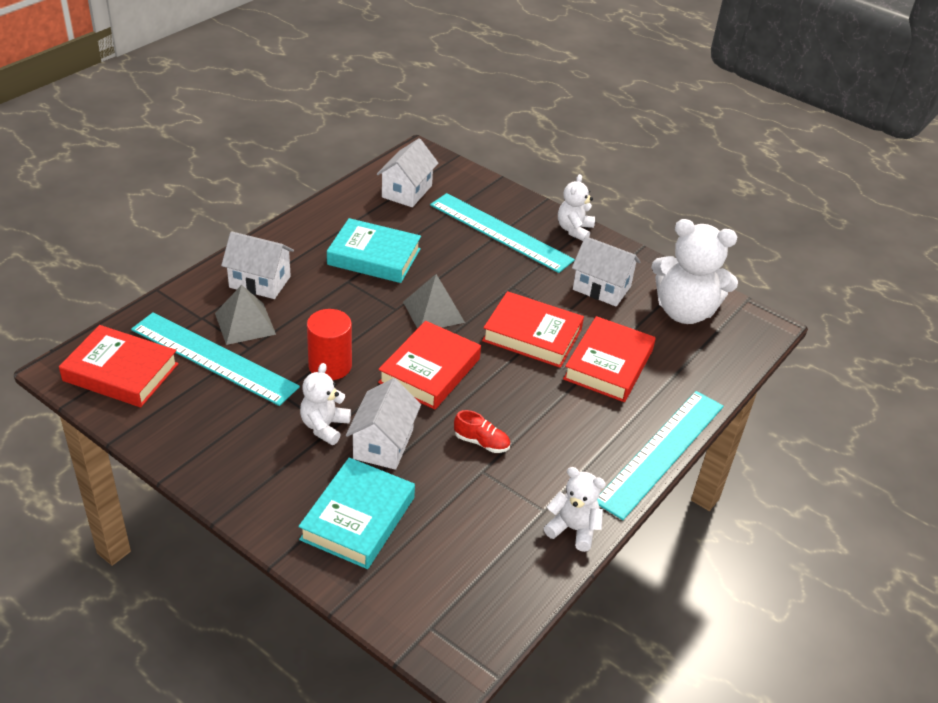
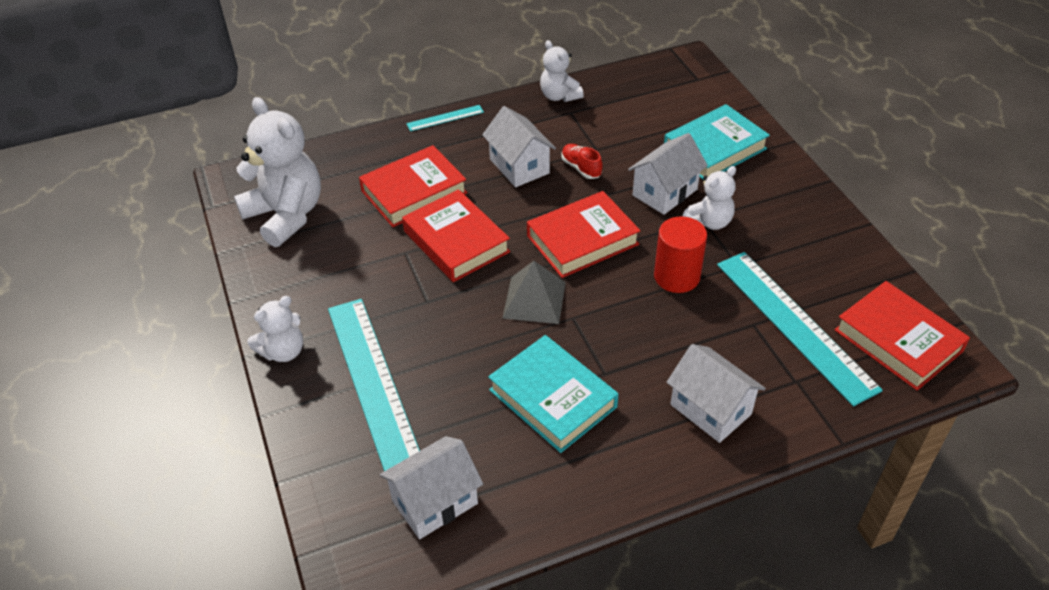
camera: 145 degrees left, 5 degrees up
grey pyramid [215,285,276,345] -> none
white house [572,236,641,307] -> white house moved to [482,106,556,187]
turquoise ruler [597,391,724,520] -> turquoise ruler [406,105,484,131], size x0.45

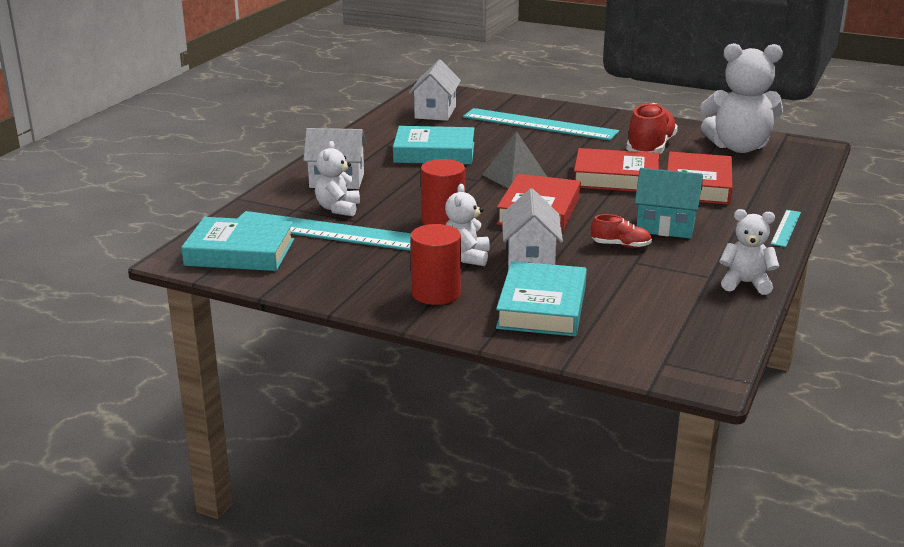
camera: 135 degrees right, 20 degrees down
white teddy bear [247,296,303,362] -> white teddy bear moved to [315,141,360,216]
white house [482,106,556,187] -> turquoise house [635,168,703,239]
red book [835,281,970,390] -> turquoise book [181,217,294,271]
none -> red cylinder [410,224,461,305]
none -> red shoe [626,103,678,154]

